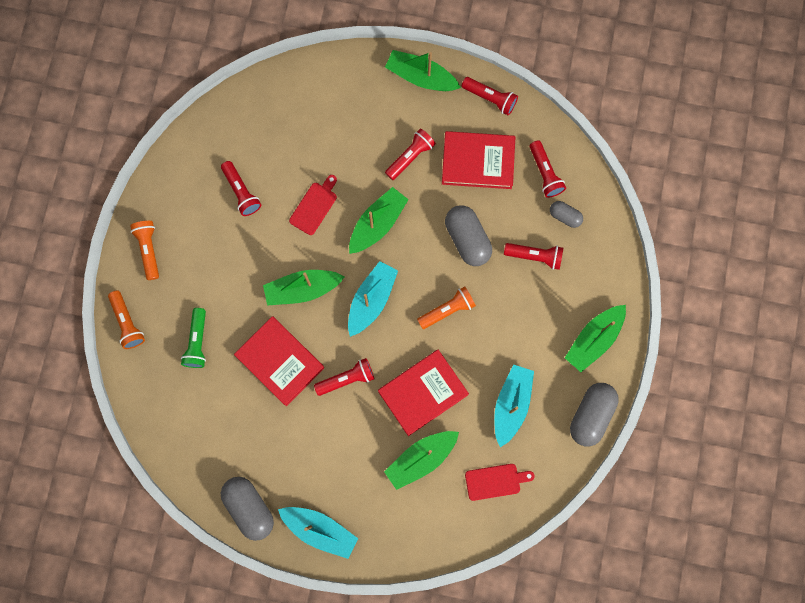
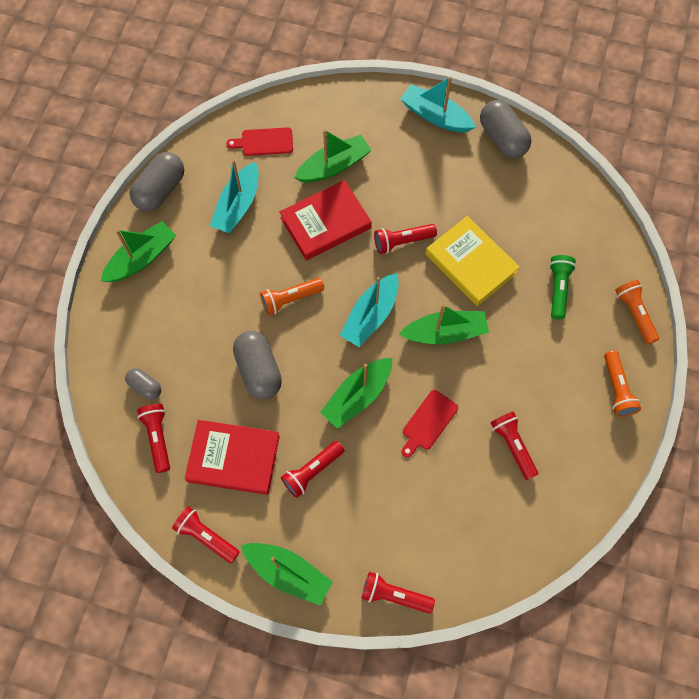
camera: 175 degrees left, 10 degrees down
red book [234,316,324,406] -> yellow book [425,216,520,306]
red flashlight [504,243,563,270] -> red flashlight moved to [362,572,435,613]

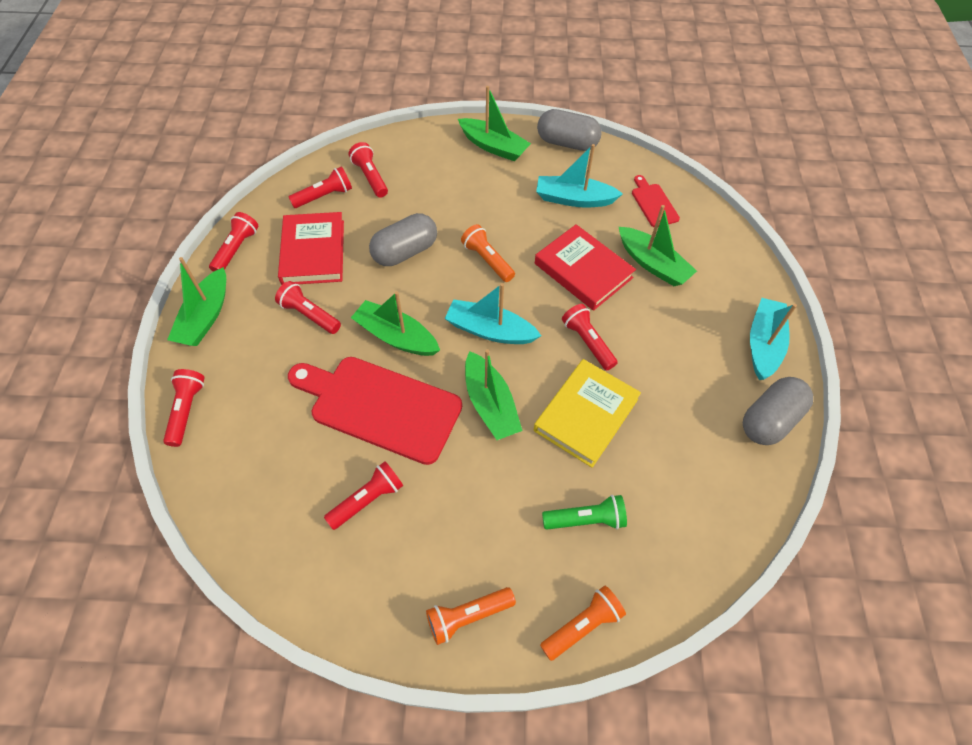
camera: 75 degrees right, 10 degrees down
grey capsule [125,368,161,400] -> red flashlight [349,142,388,198]
red cutting board [401,390,458,458] -> red cutting board [288,357,462,465], size x2.13

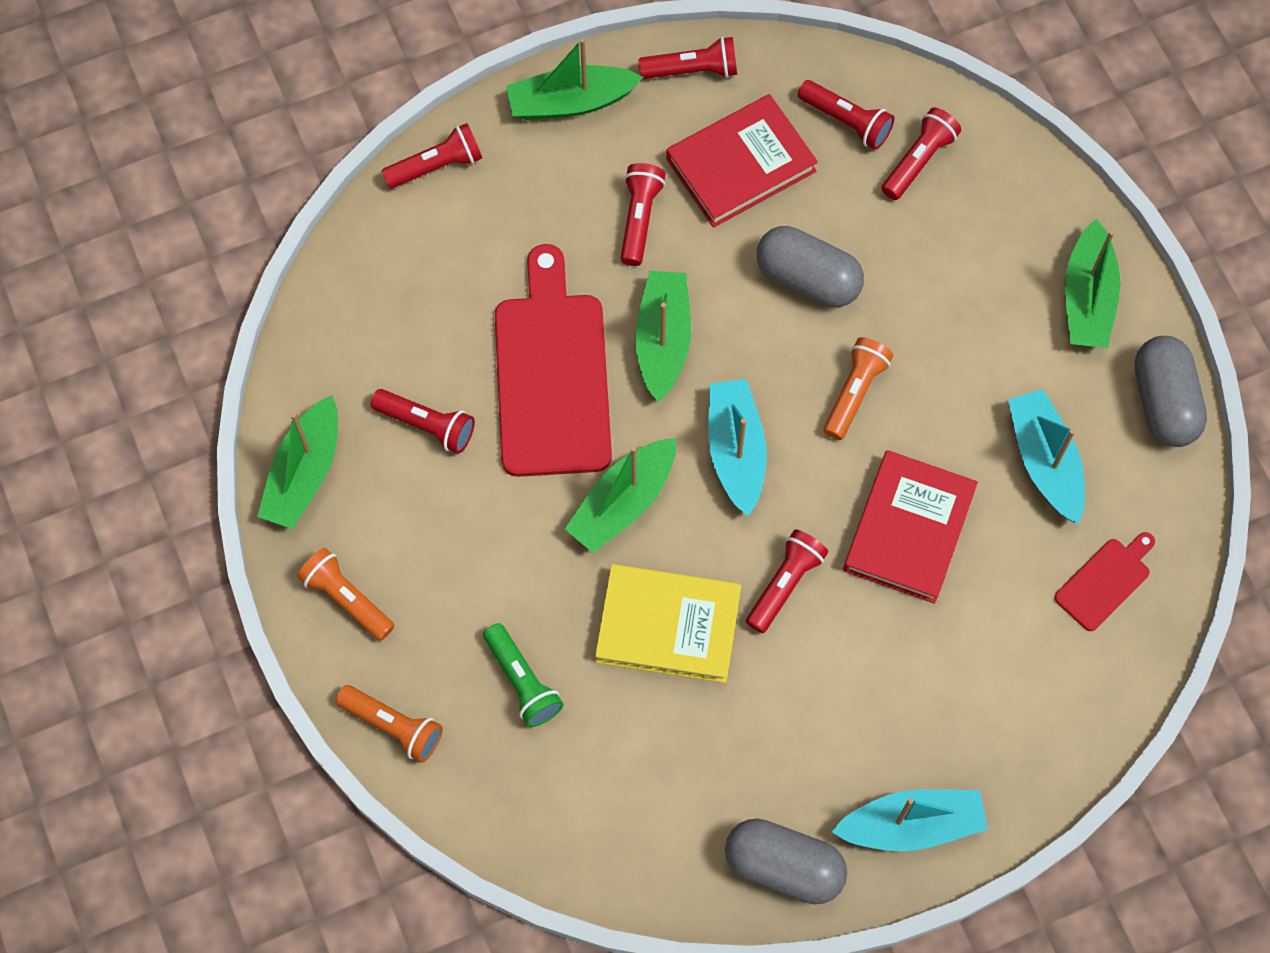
camera: 65 degrees right, 10 degrees up
green boat [619,205,697,286] -> green boat moved to [257,395,338,529]

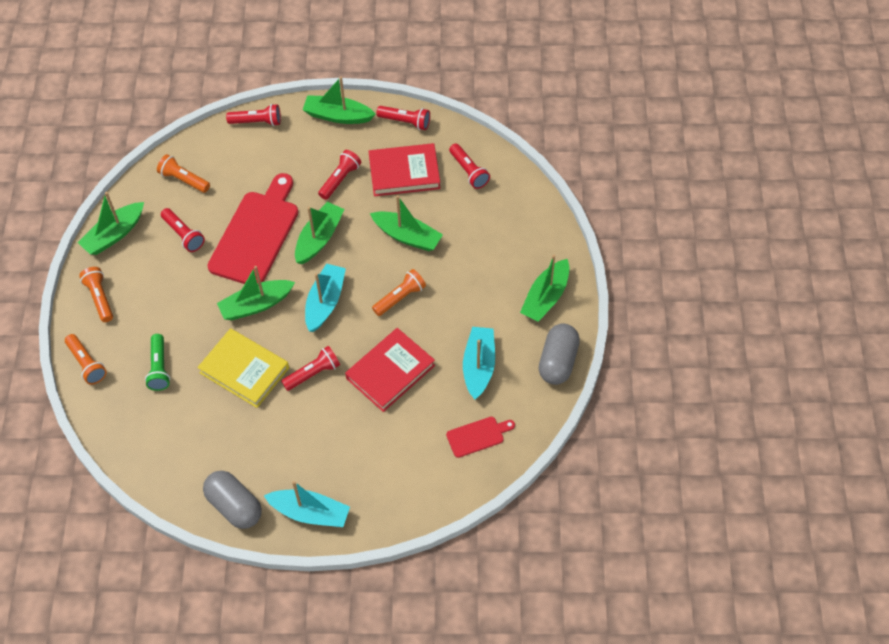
camera: 25 degrees right, 10 degrees down
grey capsule [757,226,864,307] -> green boat [370,195,443,251]
red flashlight [882,107,961,200] -> none
none -> orange flashlight [157,154,210,193]

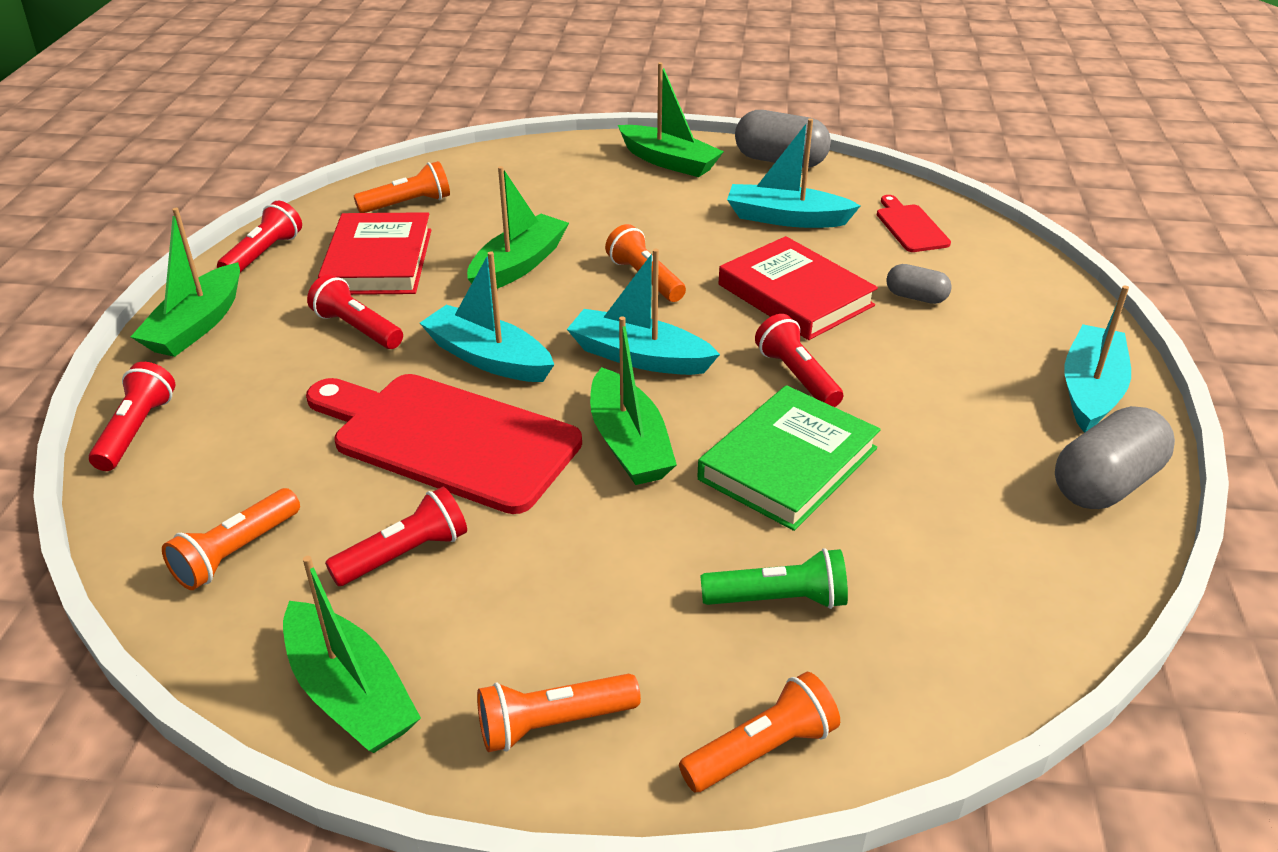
camera: 85 degrees left, 20 degrees down
yellow book [197,328,289,408] -> green book [697,385,881,531]
green boat [295,202,344,264] -> turquoise boat [420,251,554,382]
red flashlight [449,143,490,189] -> orange flashlight [354,161,450,213]
none -> grey capsule [886,264,952,304]

